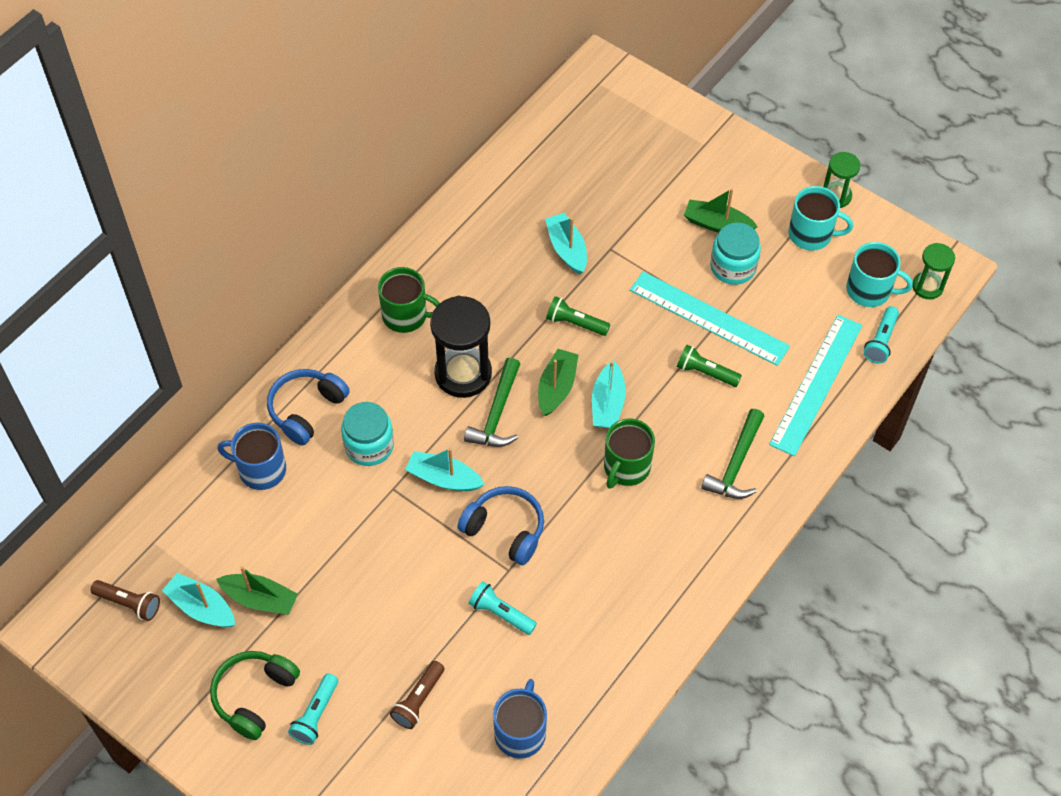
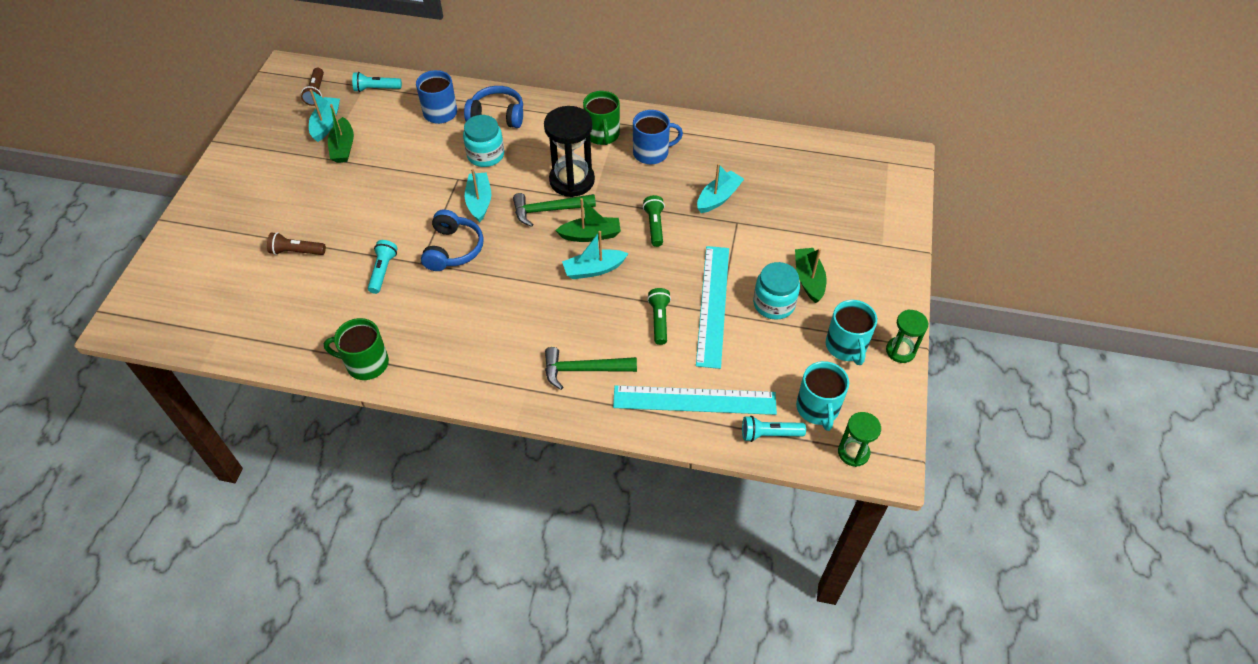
camera: 65 degrees right, 5 degrees down
green headphones [210,651,300,740] -> none
turquoise flashlight [288,673,338,745] -> turquoise flashlight moved to [352,72,402,92]
blue mug [493,679,547,759] -> blue mug moved to [633,110,683,164]
green mug [604,419,655,489] -> green mug moved to [324,318,389,380]

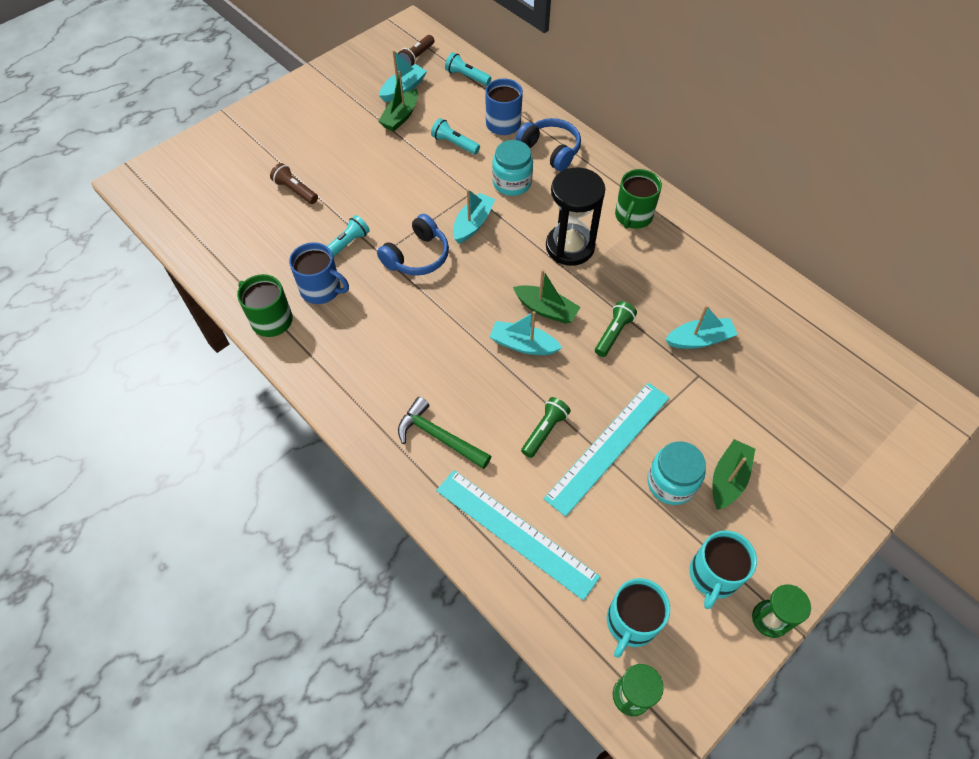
camera: 35 degrees right, 5 degrees up
green hammer [513,193,596,227] -> none
blue mug [633,110,683,164] -> blue mug moved to [289,242,349,304]
turquoise flashlight [742,416,806,442] -> turquoise flashlight moved to [431,118,480,154]

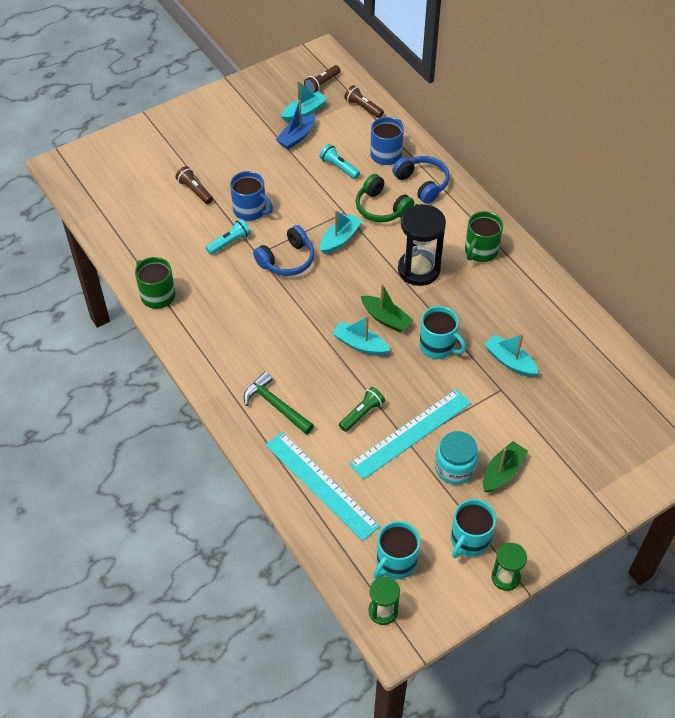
camera: 10 degrees right, 5 degrees down
blue mug [289,242,349,304] -> blue mug moved to [230,171,273,221]
green boat [378,71,418,131] -> blue boat [276,100,315,149]
turquoise flashlight [445,52,491,86] -> brown flashlight [344,85,384,118]
turquoise jar [492,140,533,196] -> green headphones [356,174,415,222]
green flashlight [595,301,637,357] -> turquoise mug [419,306,466,359]
turquoise boat [665,305,738,349] -> turquoise boat turned 135 degrees counterclockwise [484,334,538,377]

